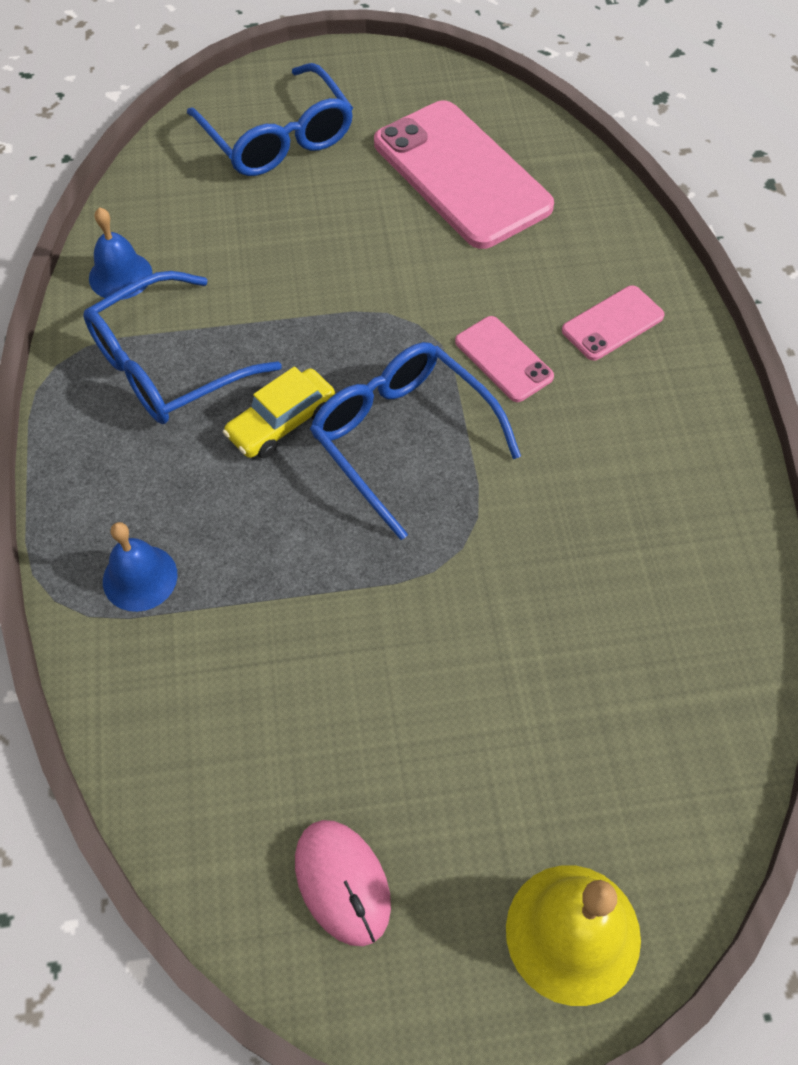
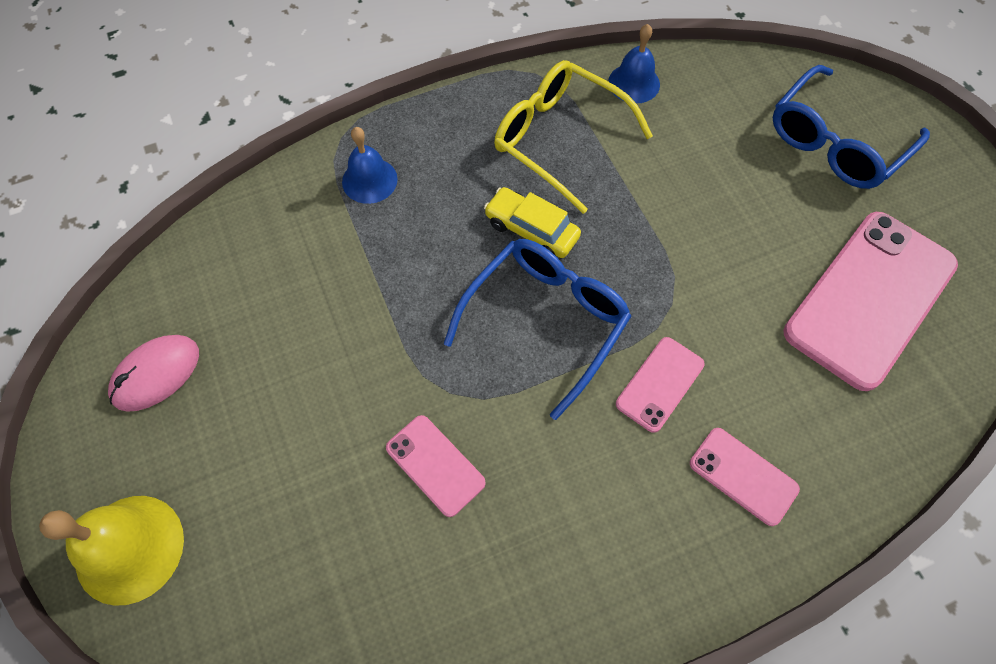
camera: 75 degrees right, 5 degrees up
blue glasses [83,271,281,424] -> yellow glasses [494,60,653,214]
none -> pink phone [386,415,486,517]

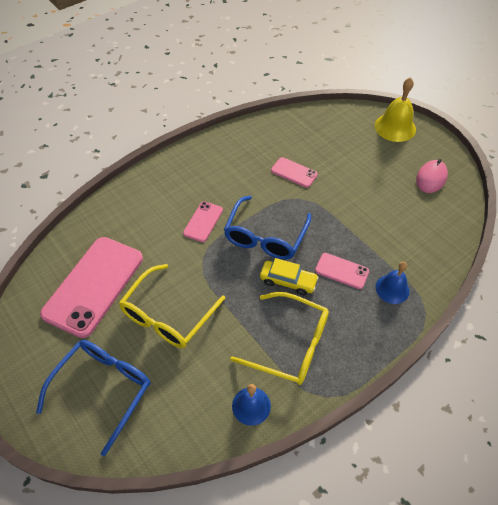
camera: 165 degrees right, 10 degrees down
pink phone [690,428,800,526] -> pink phone moved to [315,253,369,289]
none -> yellow glasses [119,264,225,348]

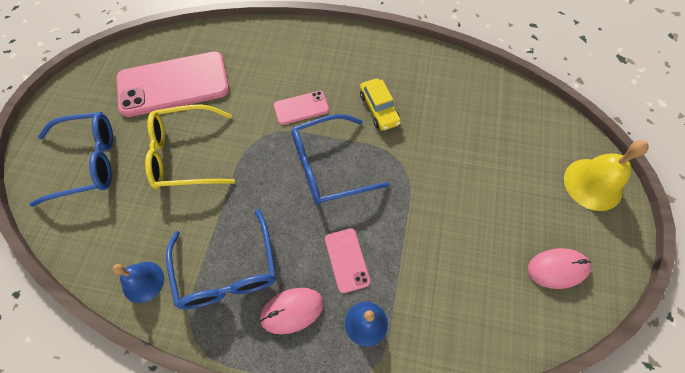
camera: 50 degrees right, 10 degrees up
yellow glasses [230,292,329,385] -> blue glasses [166,209,276,309]
yellow car [260,258,319,296] -> yellow car moved to [360,79,401,131]
pink phone [271,157,318,188] -> none
none -> pink mouse [259,288,324,334]

